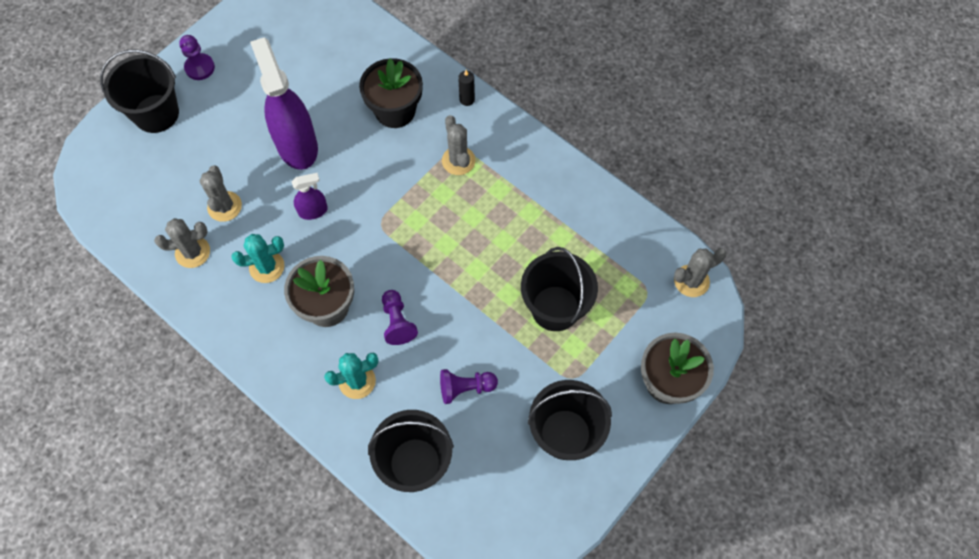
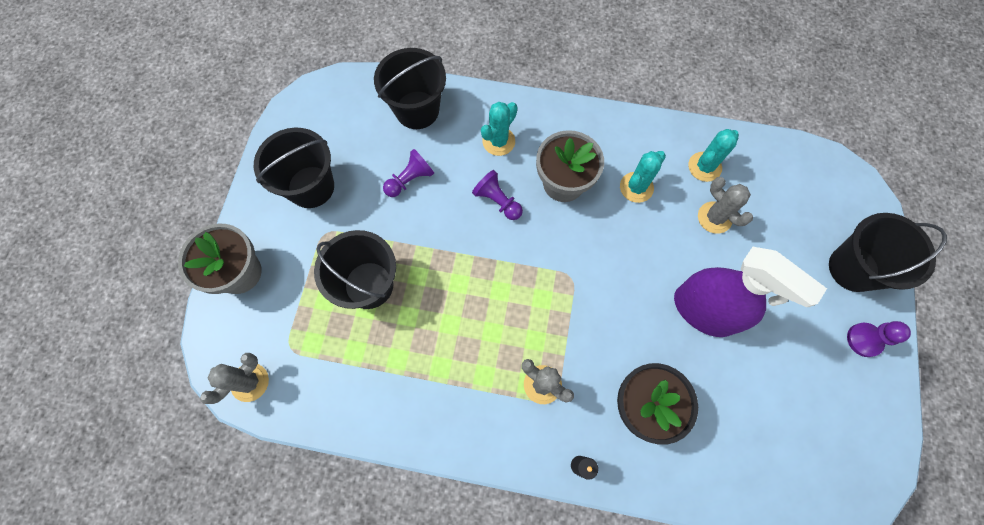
camera: 150 degrees right, 5 degrees up
grey cactus [154,218,210,268] -> turquoise cactus [688,129,739,182]
purple spray bottle [291,173,328,220] -> none

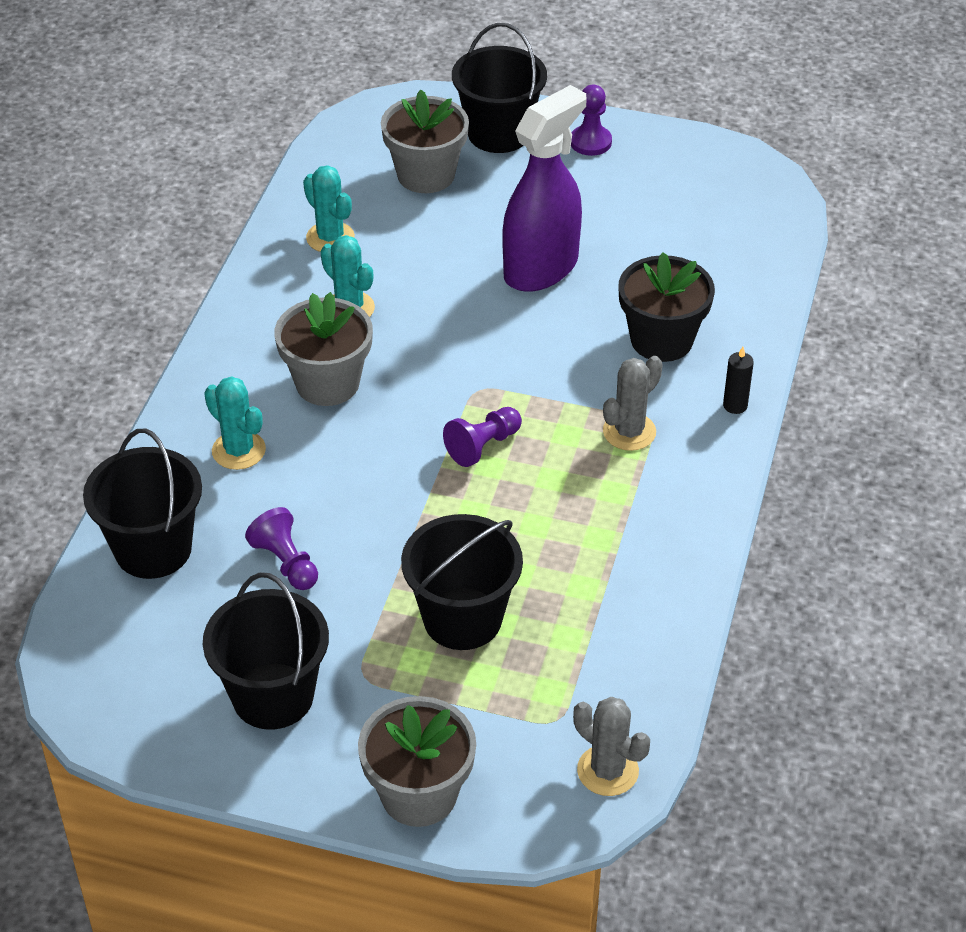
camera: 85 degrees left, 25 degrees down
purple pawn [472,170,523,220] -> purple pawn moved to [443,407,522,467]
grey cactus [698,177,753,234] -> none
none -> grey flower pot [381,90,469,193]

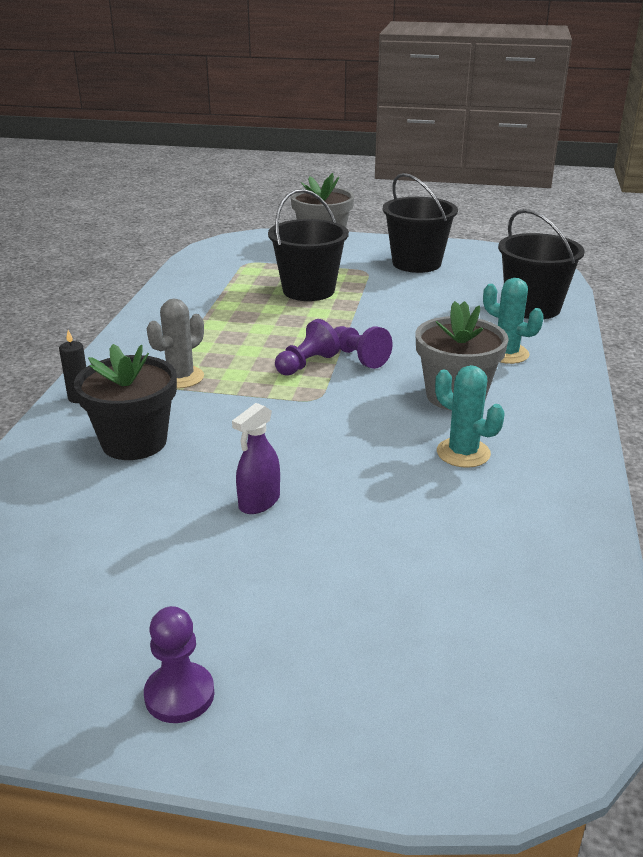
camera: 175 degrees right, 15 degrees down
purple pawn [245,507,318,590] -> purple pawn moved to [334,326,393,369]
turquoise cactus [303,165,355,252] -> none
grey flower pot [381,90,469,193] -> none
black bucket [452,23,547,153] -> none
purple spray bottle [502,85,586,292] -> purple spray bottle [232,403,280,514], size x0.47
grey cactus [573,697,650,796] -> none

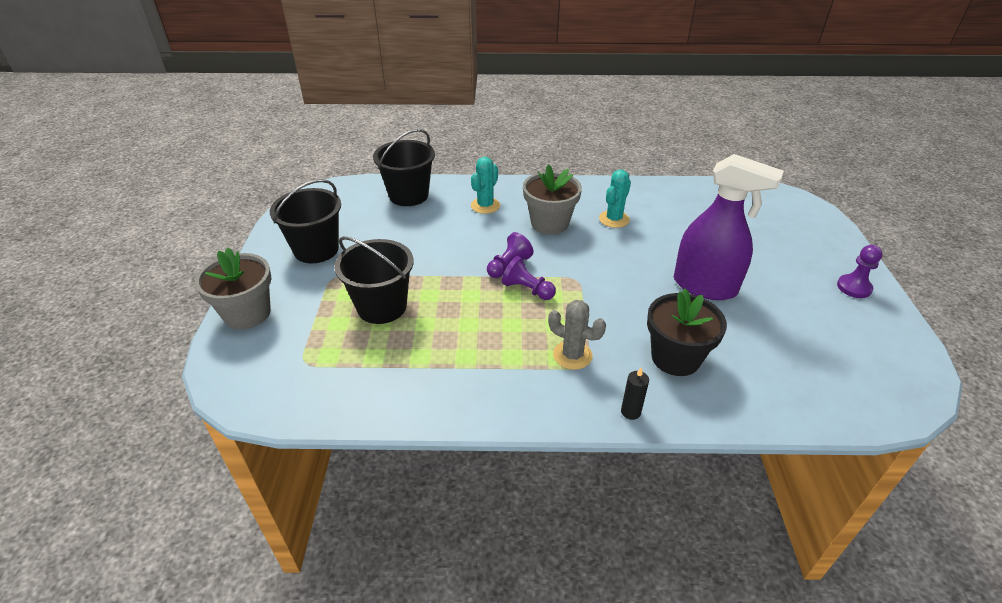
camera: 100 degrees left, 10 degrees up
purple spray bottle [232,403,280,514] -> purple spray bottle [674,154,784,300], size x2.12

